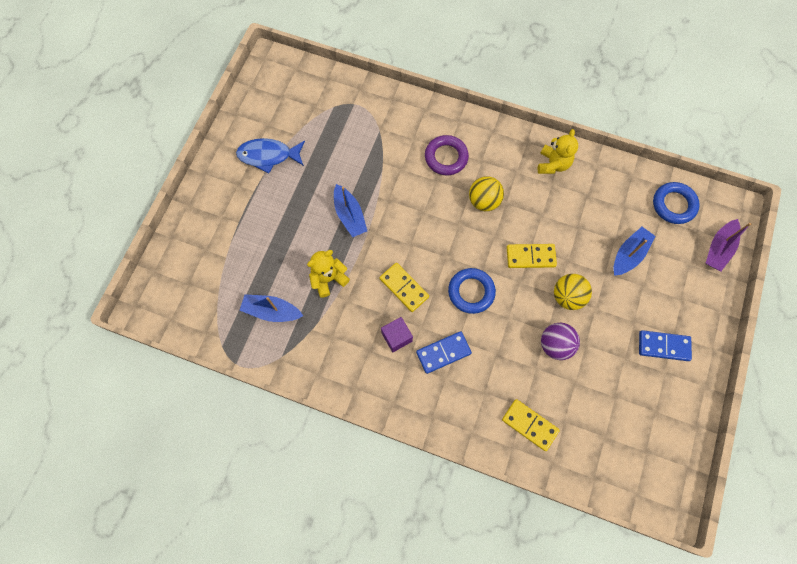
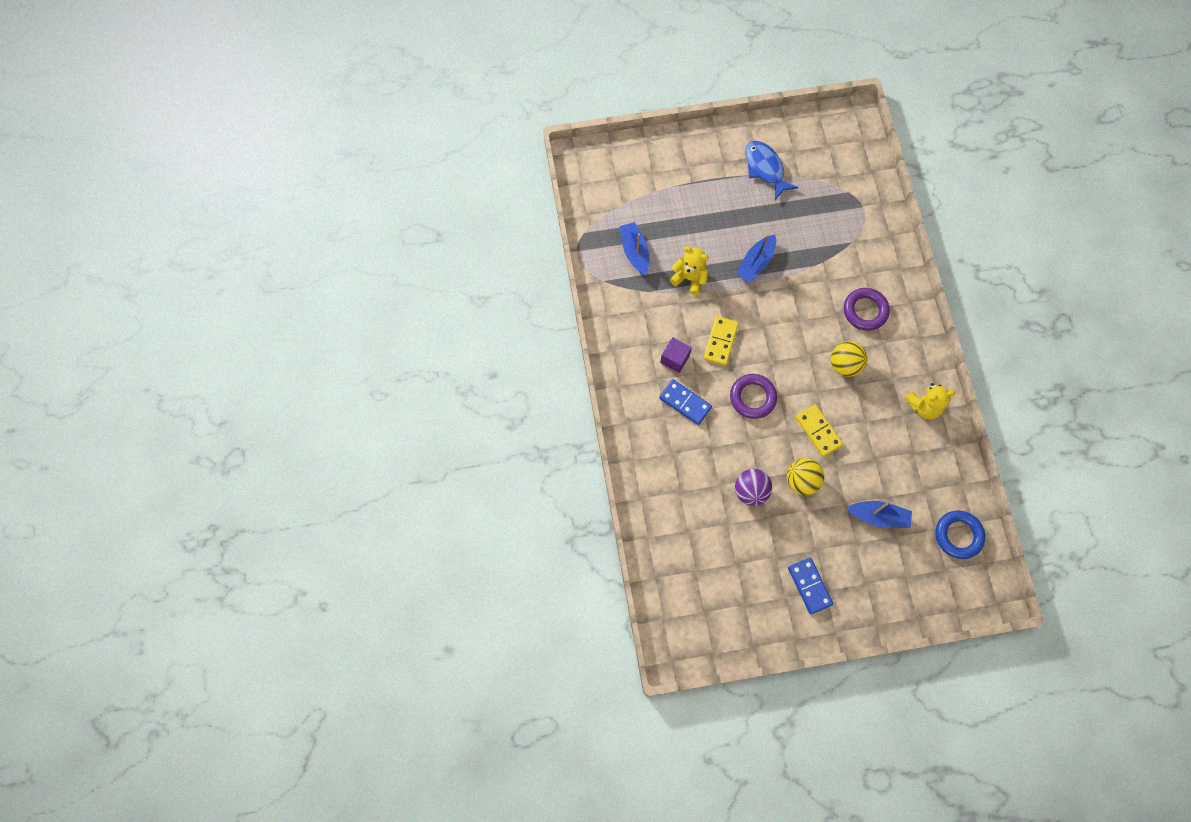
camera: 60 degrees right, 0 degrees up
blue ring [448,268,496,314] -> purple ring [730,374,777,419]
yellow domino [502,399,560,451] -> none
purple boat [706,219,751,271] -> none

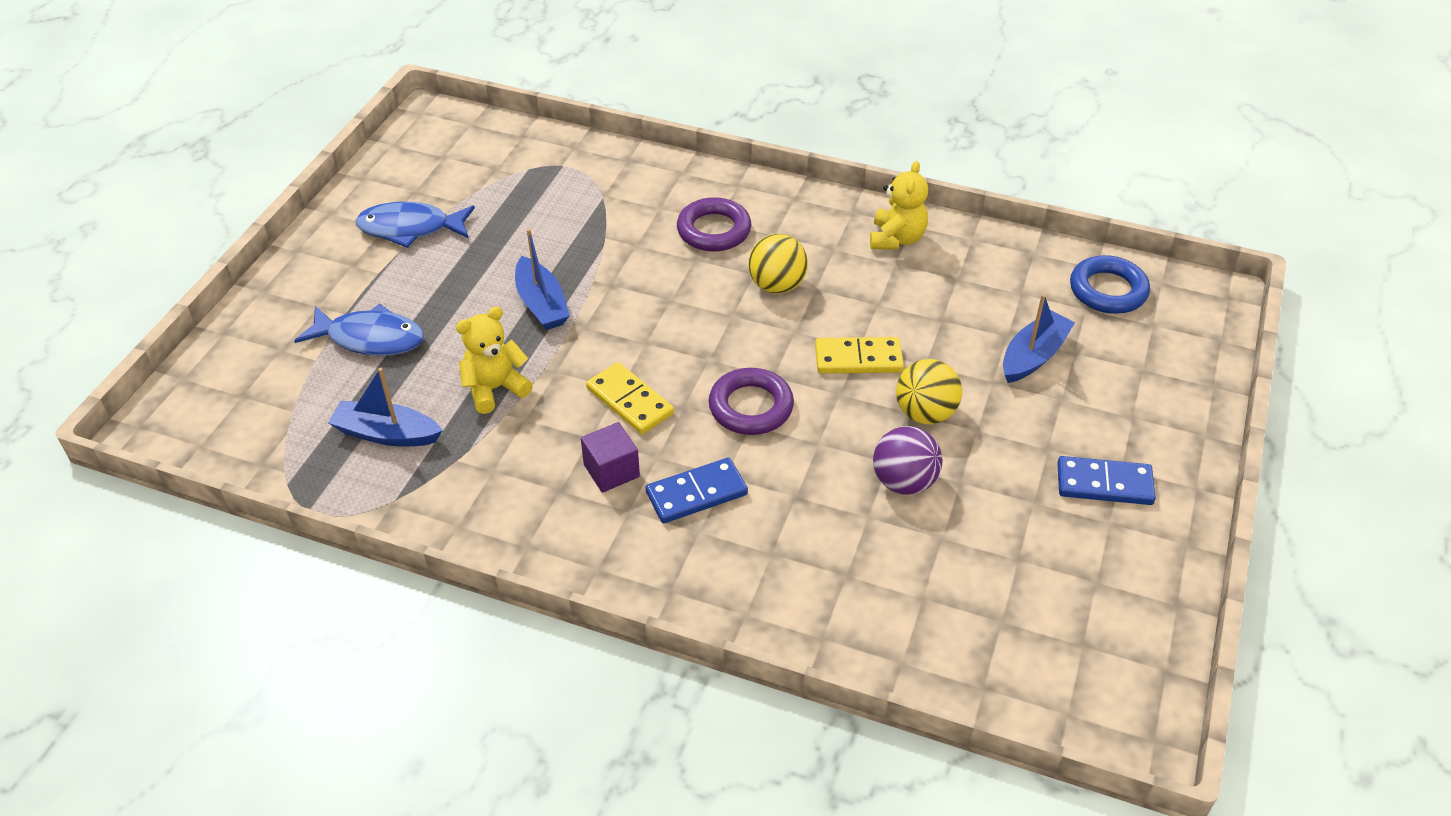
camera: 60 degrees left, 25 degrees down
none -> blue fish [294,304,424,356]

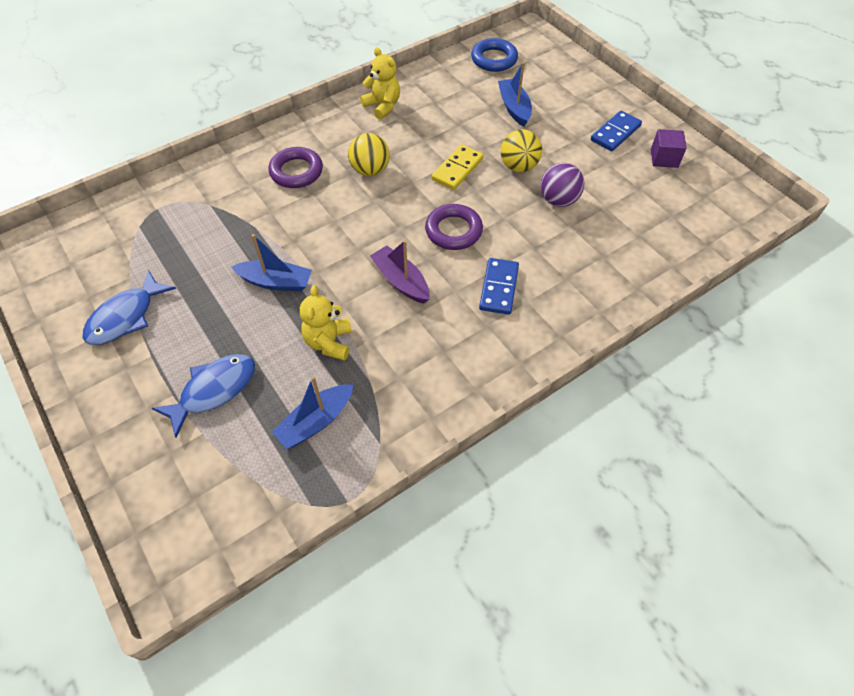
camera: 55 degrees left, 10 degrees up
purple cube [581,422,640,493] -> purple cube moved to [651,129,687,168]
yellow domino [586,362,674,434] -> purple boat [370,240,430,303]

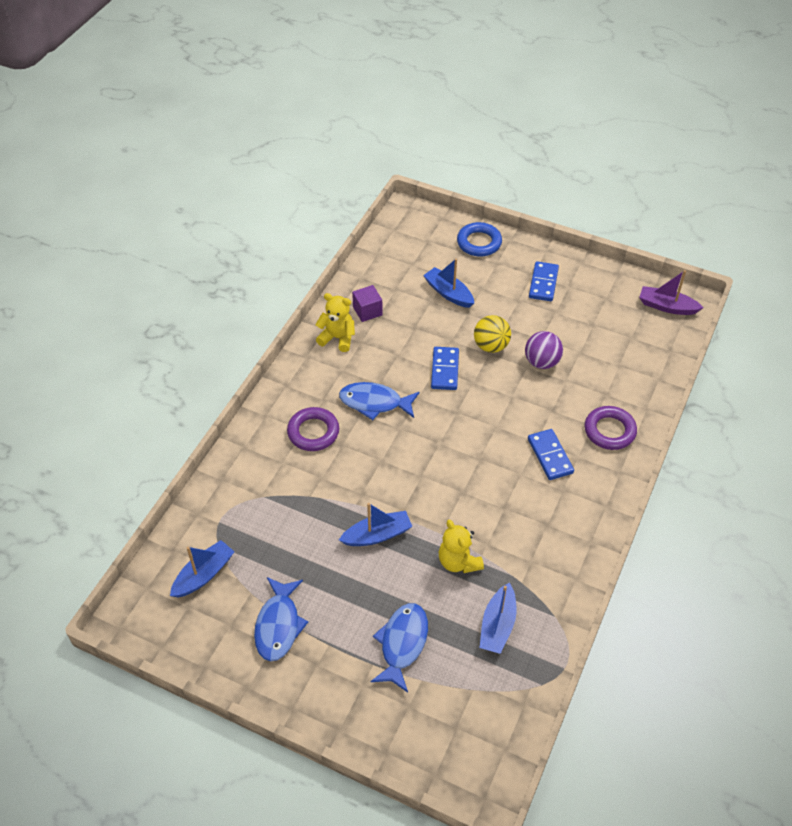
camera: 30 degrees left, 5 degrees down
yellow ball [348,133,389,176] -> blue fish [339,382,419,420]
purple boat [370,240,430,303] -> purple boat moved to [639,270,704,315]
purple ring [425,204,483,250] -> purple ring moved to [585,406,637,450]
yellow domino [432,144,484,190] -> blue domino [431,347,459,390]
blue ring [471,38,518,72] -> blue ring moved to [457,222,502,257]
purple cube [651,129,687,168] -> purple cube moved to [352,285,383,322]
none -> blue boat [170,540,234,597]

